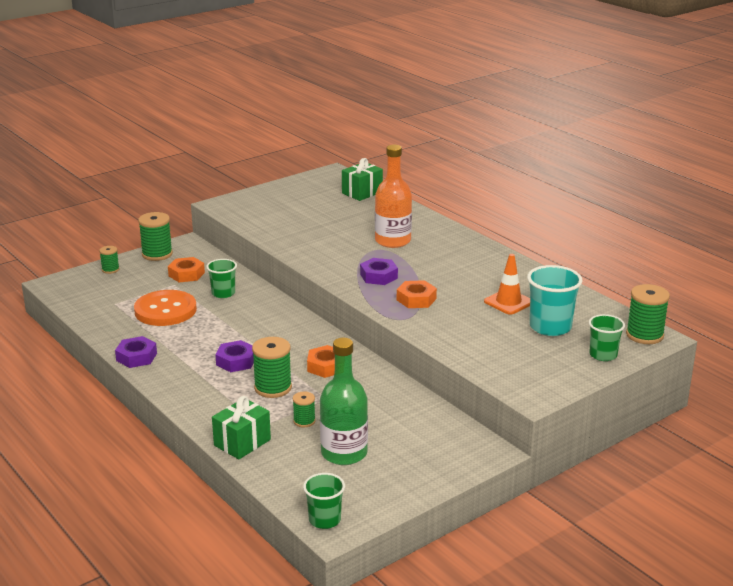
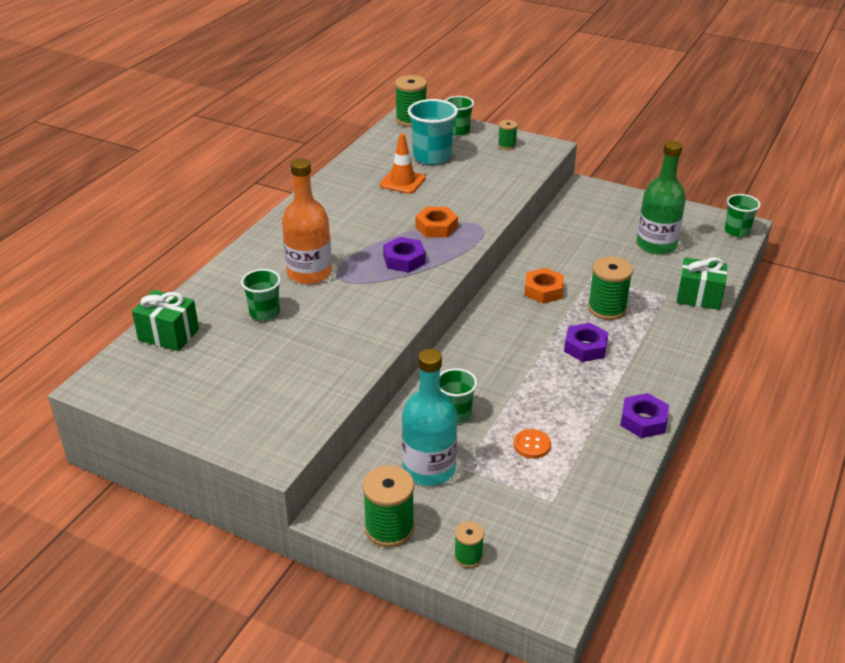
camera: 115 degrees left, 10 degrees up
orange button [134,290,197,326] -> orange button [514,429,551,458], size x0.44
orange nut [168,257,205,282] -> turquoise bottle [402,349,457,486]
green spool [293,392,315,427] -> green spool moved to [498,120,518,150]
none -> green cup [241,269,281,321]

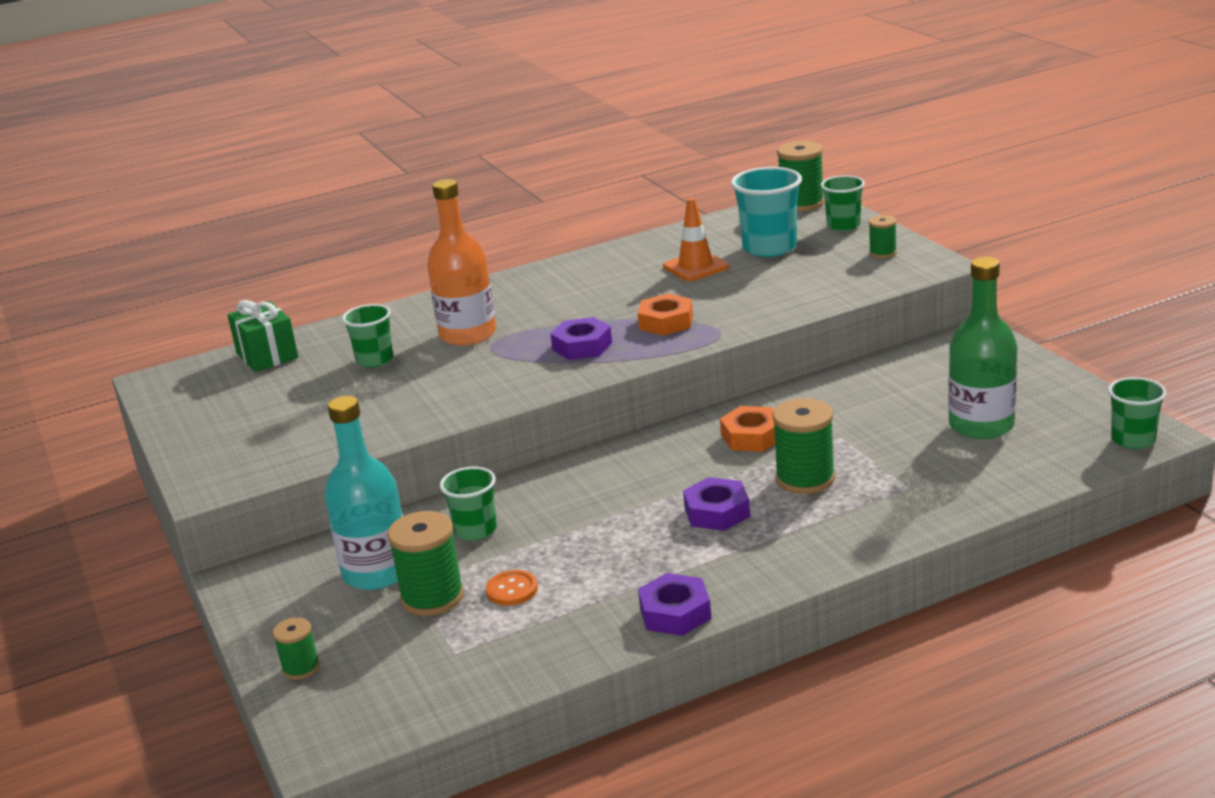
camera: 40 degrees right, 10 degrees down
green spool [362,465,415,547] -> green spool moved to [387,511,464,616]
green gift [677,257,727,310] -> none

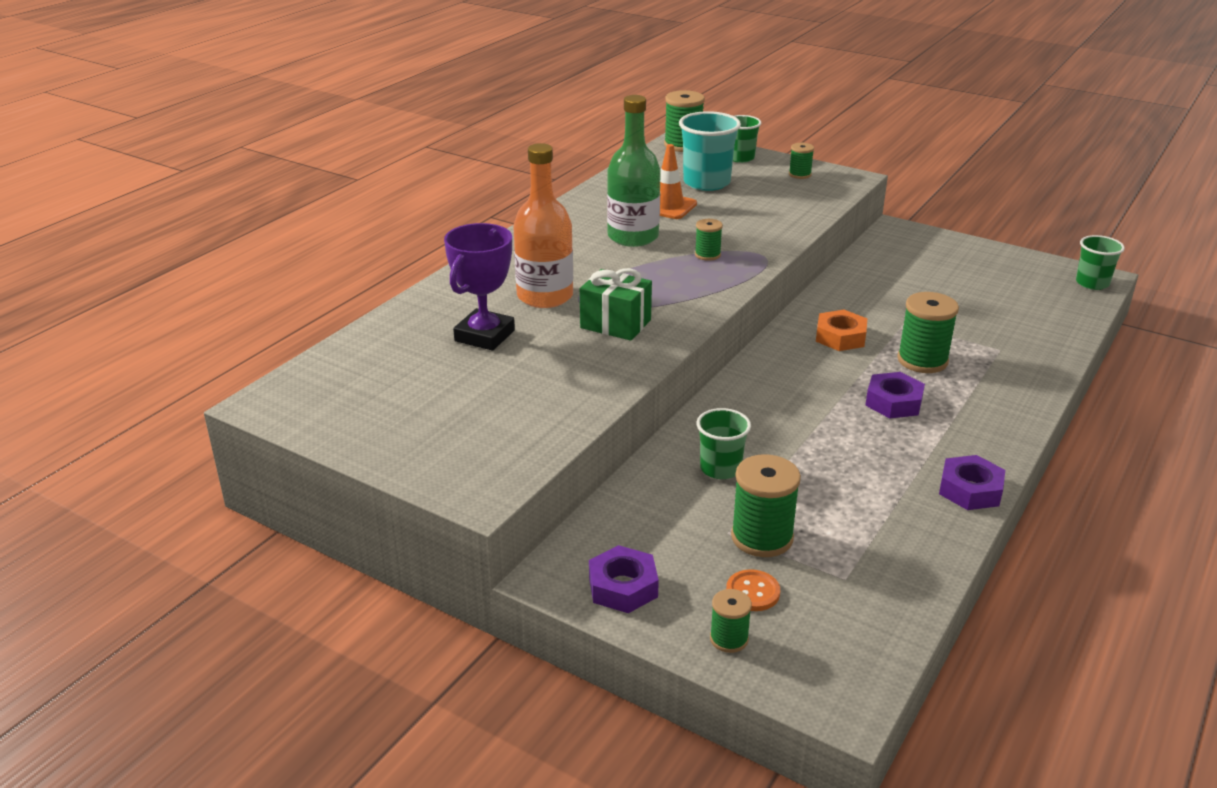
camera: 35 degrees left, 5 degrees up
green gift [227,300,299,372] -> green gift moved to [580,268,652,341]
turquoise bottle [324,396,403,590] -> none
green cup [342,304,393,367] -> purple trophy [444,223,515,351]
orange button [485,570,538,606] -> orange button moved to [726,569,780,611]
purple nut [550,317,612,360] -> purple nut moved to [589,545,659,613]
orange nut [638,294,693,335] -> green spool [695,219,723,261]
green bottle [948,257,1017,439] -> green bottle moved to [607,95,661,247]

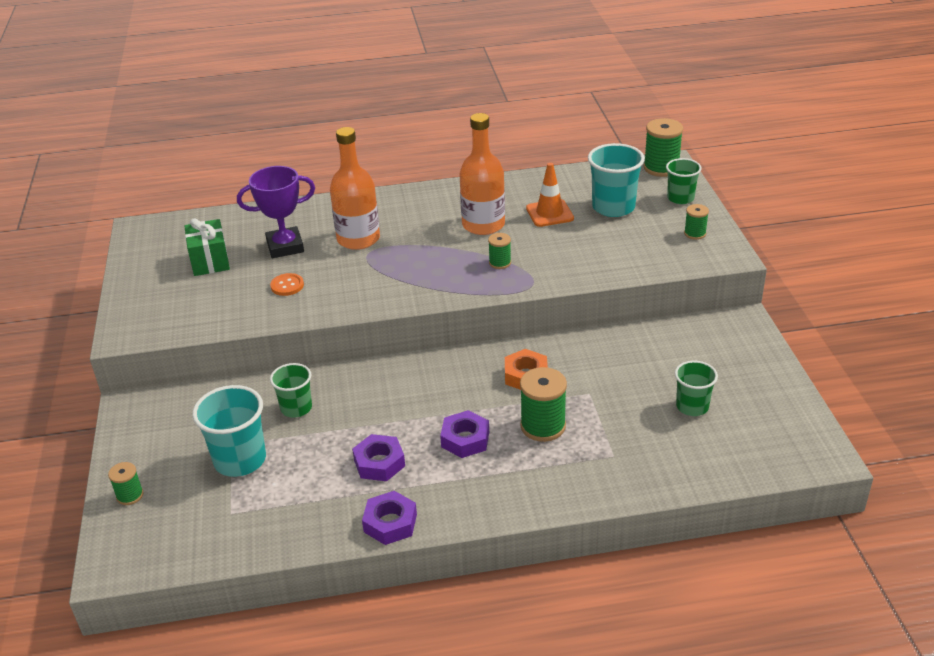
camera: 50 degrees right, 5 degrees up
green gift [580,268,652,341] -> green gift moved to [184,218,230,276]
purple nut [589,545,659,613] -> purple nut moved to [352,434,405,481]
green bottle [607,95,661,247] -> orange bottle [459,113,505,235]
orange button [726,569,780,611] -> orange button moved to [270,273,304,296]
green spool [731,454,801,557] -> turquoise cup [192,385,266,477]
green cup [1076,235,1125,290] -> green cup moved to [675,361,718,416]

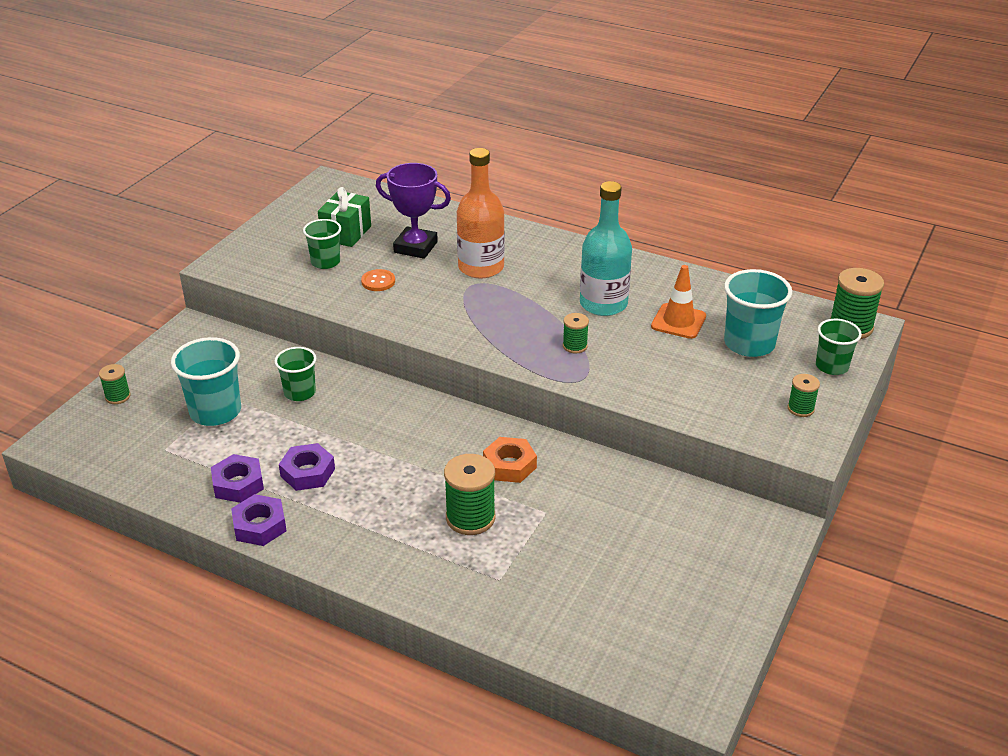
camera: 35 degrees right, 0 degrees up
purple nut [440,410,489,458] -> purple nut moved to [211,454,264,503]
orange bottle [459,113,505,235] -> turquoise bottle [580,181,632,316]
green cup [675,361,718,416] -> green cup moved to [303,219,341,269]

